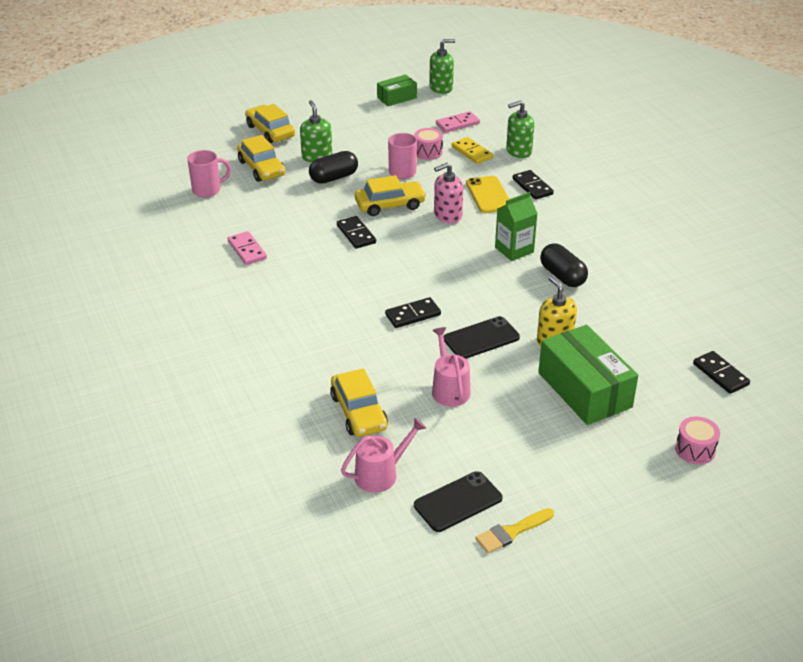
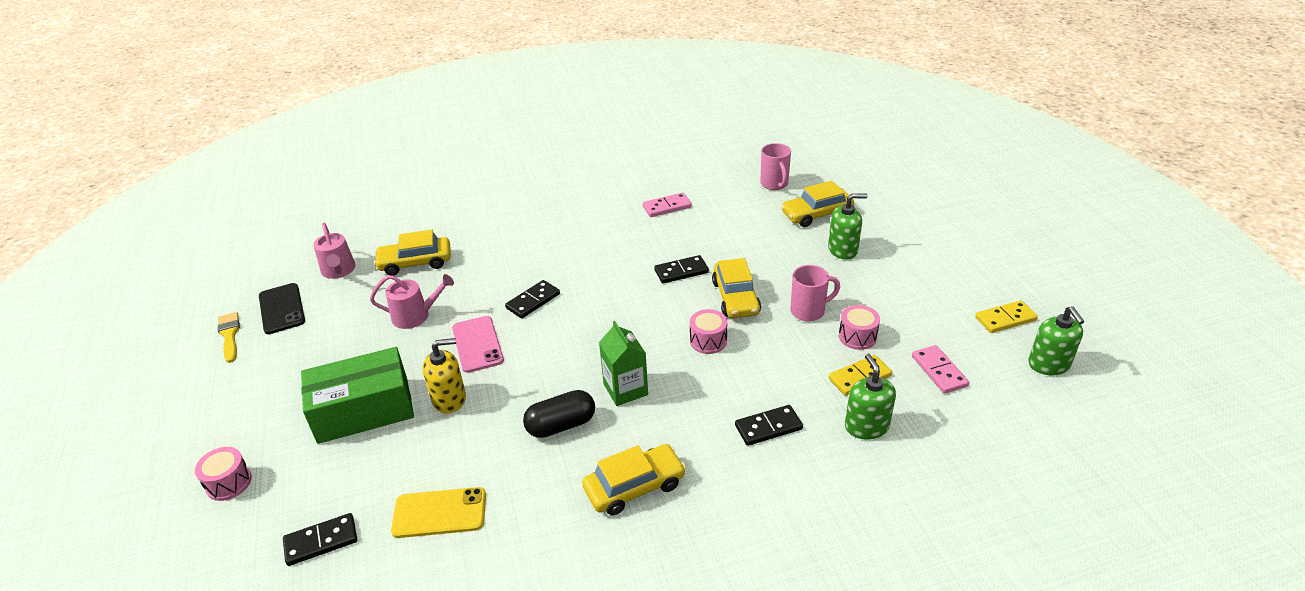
camera: 100 degrees right, 0 degrees up
yellow car [245,104,295,143] -> yellow car moved to [582,444,686,515]
black capsule [309,151,358,184] -> none
green box [377,75,417,106] -> yellow domino [975,300,1038,333]
black domino [385,297,441,328] -> black domino turned 60 degrees clockwise [505,280,560,318]
pink soap dispenser [434,163,463,224] -> pink drum [690,309,728,354]
black phone [443,316,520,359] -> pink phone [452,316,504,373]
yellow phone [466,176,509,213] -> yellow phone moved to [391,487,486,538]

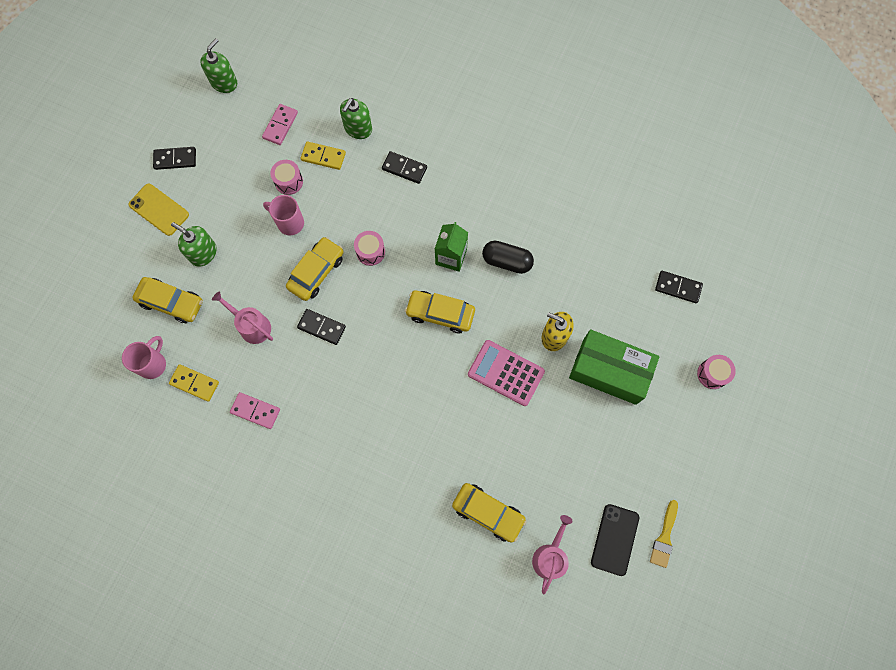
camera: 140 degrees left, 35 degrees up
pink watering can [370,274,454,329] -> pink watering can moved to [212,291,273,344]
yellow phone [391,487,486,538] -> yellow phone moved to [128,184,189,236]
pink phone [452,316,504,373] -> pink calculator [468,340,545,406]
black domino [505,280,560,318] -> black domino moved to [153,147,196,170]
yellow car [582,444,686,515] -> yellow car moved to [405,290,475,333]
yellow domino [975,300,1038,333] -> yellow domino moved to [169,364,219,402]

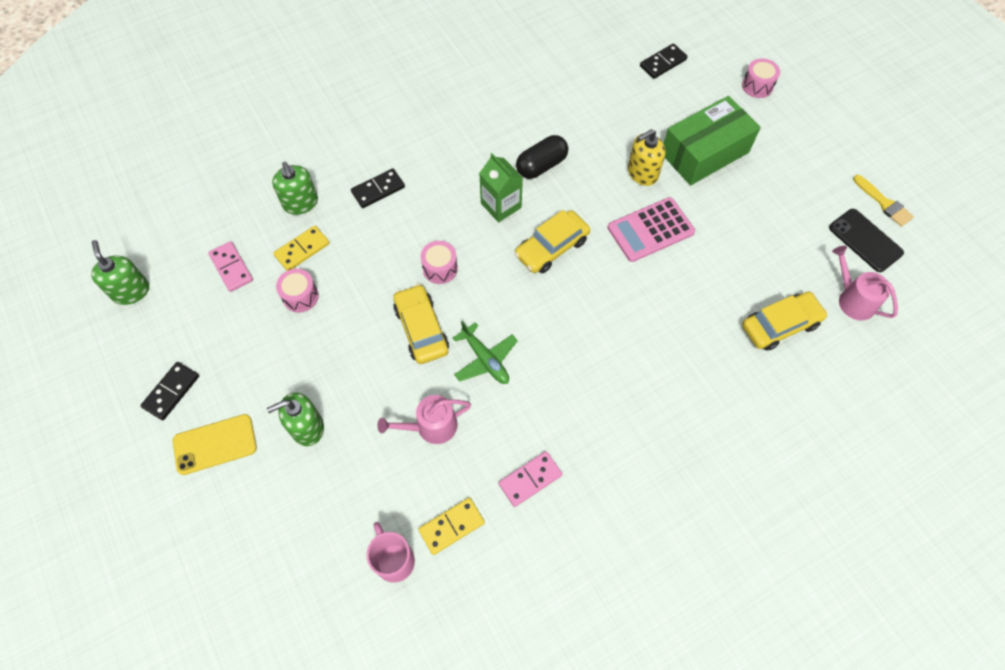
camera: 55 degrees left, 10 degrees down
yellow car [132,277,203,323] -> none
pink mug [263,195,304,235] -> none
black domino [297,309,346,345] -> green plane [453,321,518,384]

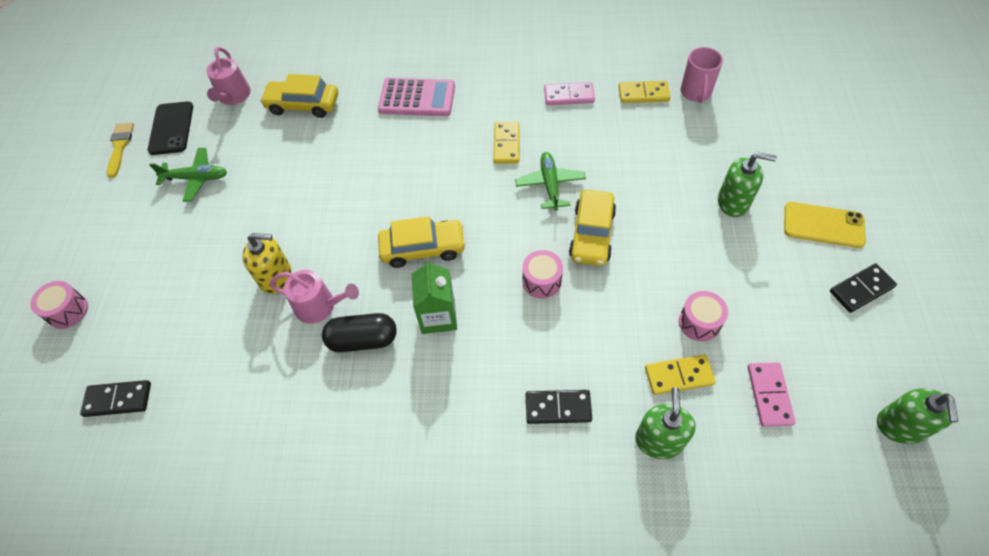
camera: 145 degrees left, 5 degrees down
pink watering can [377,395,471,444] -> pink watering can moved to [270,270,359,324]
pink calculator [608,197,695,262] -> pink calculator moved to [378,78,455,116]
green box [664,96,761,185] -> none
none -> green plane [149,148,227,202]
none -> yellow domino [493,122,520,164]

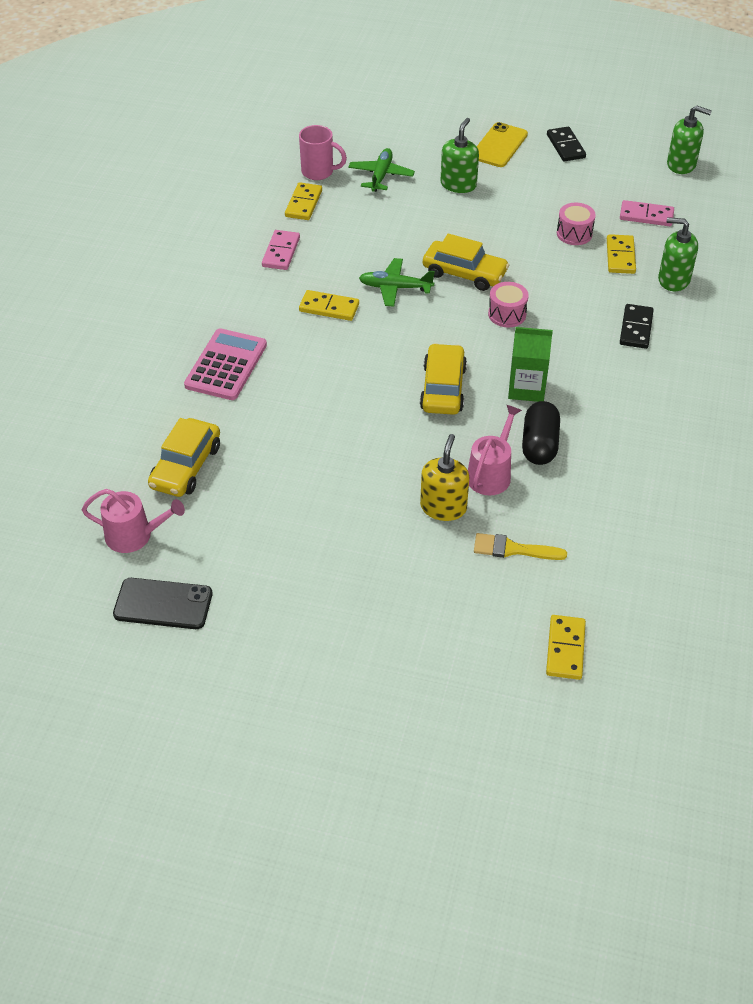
camera: 80 degrees left, 10 degrees down
pink drum [30,281,88,329] -> none
black domino [80,380,151,417] -> yellow domino [546,615,586,680]
yellow brush [107,122,134,178] -> yellow brush moved to [474,533,567,560]
green plane [149,148,227,202] -> green plane moved to [348,148,415,192]

